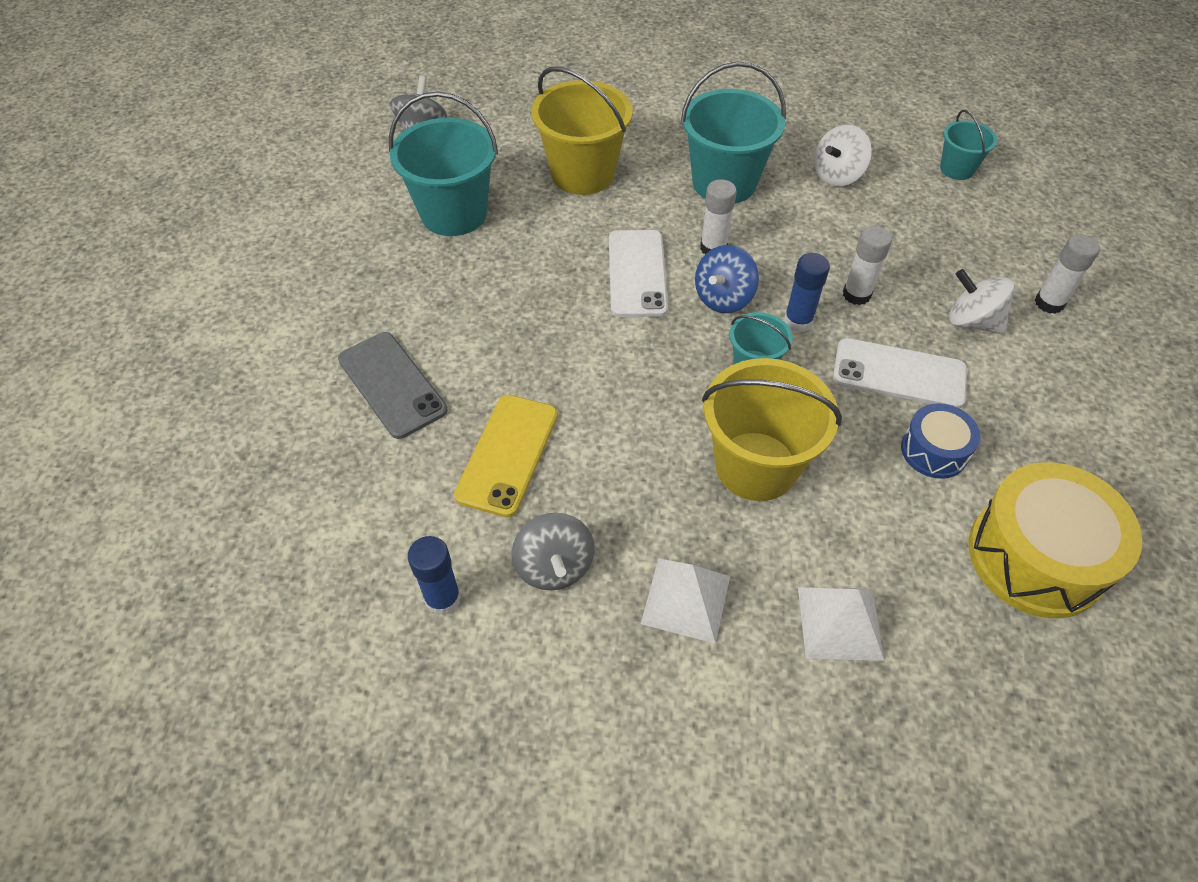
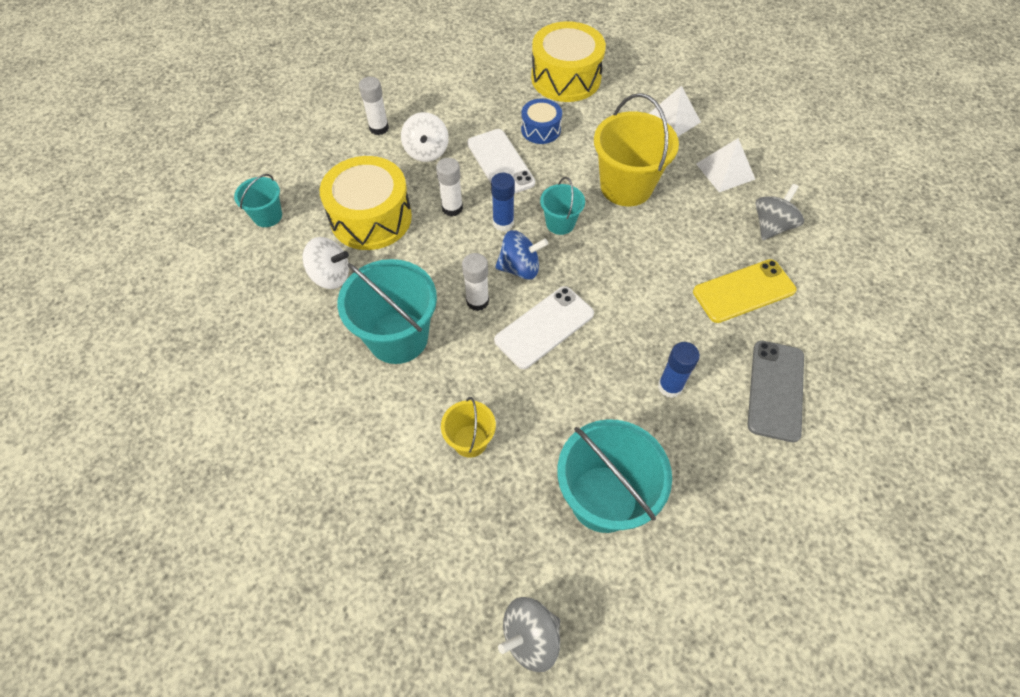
camera: 130 degrees left, 5 degrees up
blue glue stick [408,536,461,616] -> blue glue stick moved to [658,342,700,398]
yellow bucket [531,67,633,195] -> yellow bucket [441,397,496,458], size x0.53
none -> yellow drum [320,156,412,250]

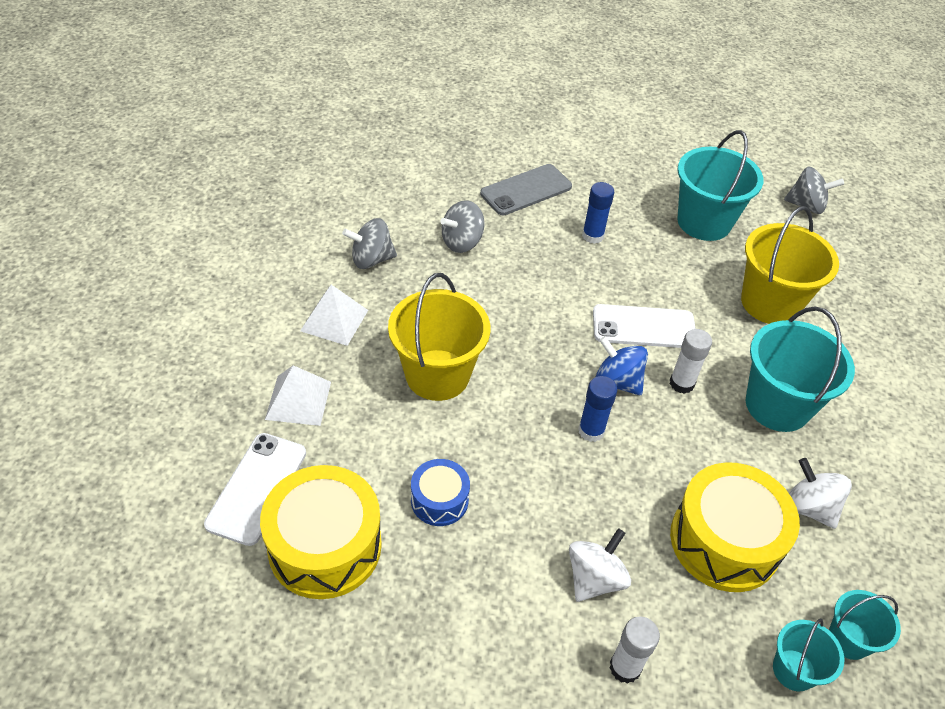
camera: 140 degrees left, 10 degrees down
white glue stick [436,158,463,217] -> none
yellow bucket [441,397,496,458] -> yellow bucket [741,206,839,324], size x1.88
white phone [467,129,535,194] -> white phone moved to [204,433,306,546]
turquoise bucket [540,177,585,235] -> turquoise bucket moved to [773,618,844,691]
yellow phone [693,259,796,323] -> grey spinning top [440,200,484,253]

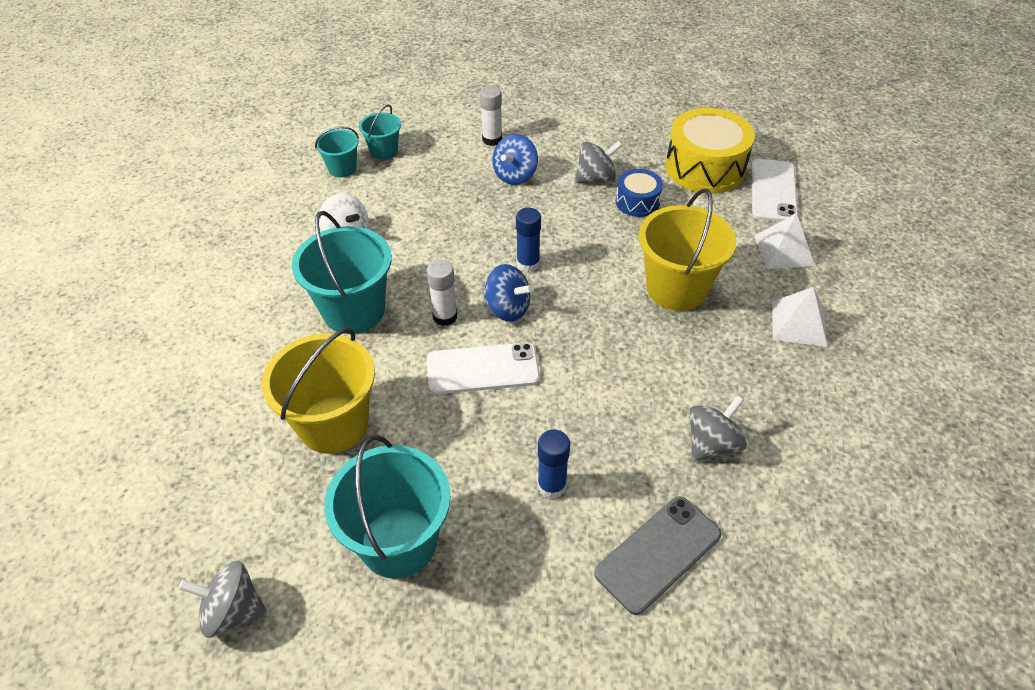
camera: 175 degrees right, 0 degrees up
grey spinning top [342,218,397,269] -> grey spinning top moved to [575,141,623,183]
white spinning top [569,528,631,602] -> blue spinning top [492,134,538,185]
yellow drum [670,462,800,592] -> none

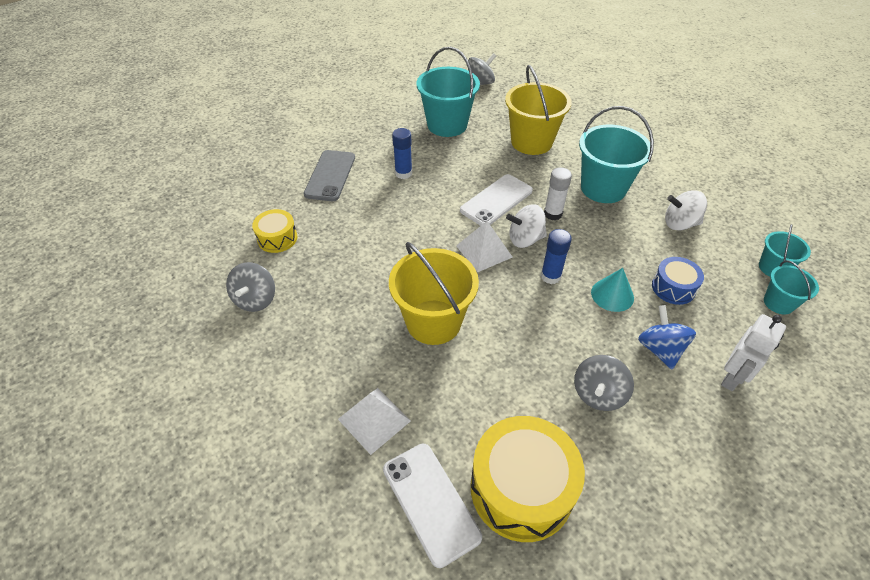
camera: 140 degrees right, 0 degrees up
white glue stick [480,86,502,146] -> white robot [721,314,786,391]
blue spinning top [484,264,534,322] -> white spinning top [506,205,547,248]
blue drum [616,169,663,217] -> blue drum moved to [652,257,704,305]
grey spinning top [689,395,747,461] -> grey spinning top moved to [226,262,275,312]
white pyramid [772,287,827,347] -> white pyramid moved to [456,221,513,272]
none -> yellow drum [252,209,297,253]
none -> turquoise cone [591,268,634,312]

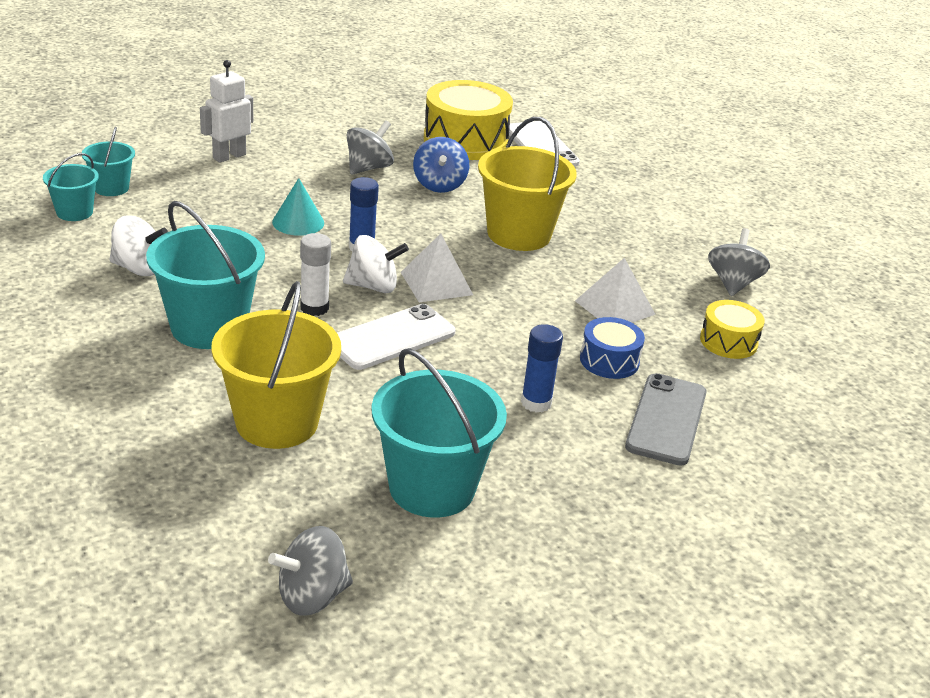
camera: 175 degrees left, 15 degrees down
white pyramid [338,388,411,455] -> white pyramid moved to [575,258,655,323]
blue spinning top [638,305,696,370] -> blue spinning top moved to [413,137,469,193]
blue drum [652,257,704,305] -> blue drum moved to [580,317,645,379]

